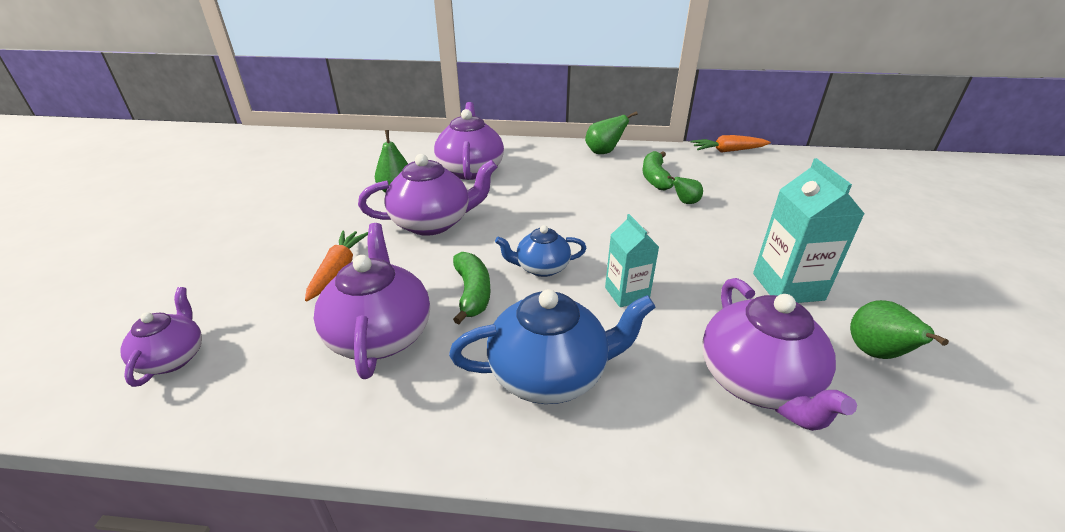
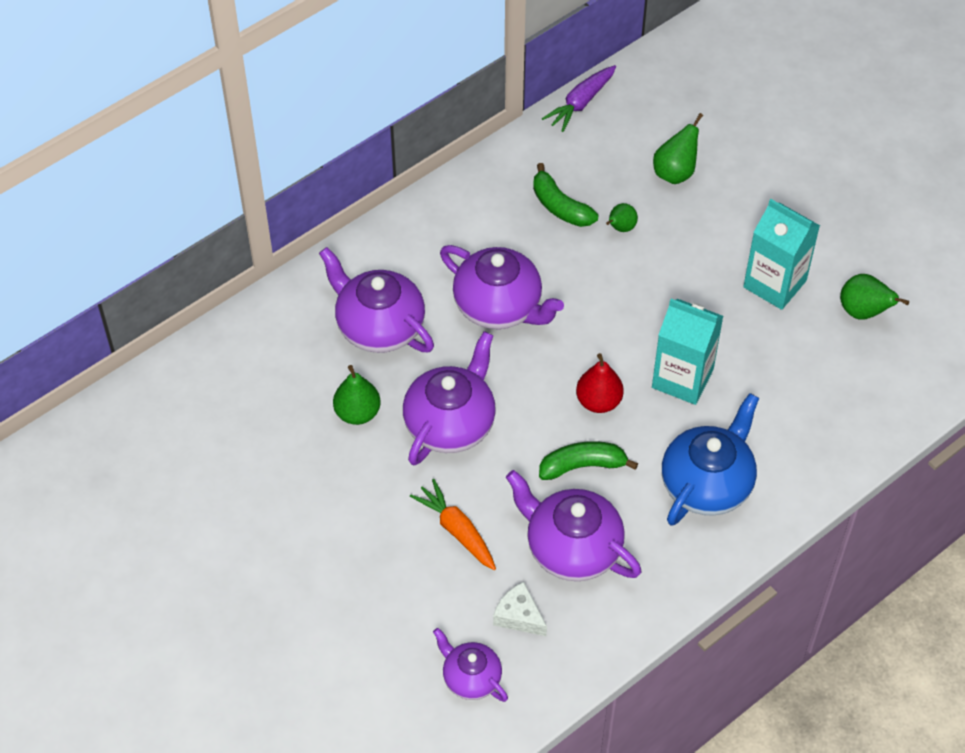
camera: 45 degrees left, 20 degrees up
green banana [453,252,491,324] -> green banana turned 45 degrees counterclockwise [539,441,638,480]
blue teapot [495,225,587,277] -> red pear [576,353,624,413]
green pear [585,111,638,154] -> green pear moved to [653,113,703,184]
turquoise carton [605,214,659,307] -> turquoise carton [652,299,723,405], size x1.55
orange carrot [690,135,771,153] -> purple carrot [542,65,616,132]
purple teapot [702,278,857,431] -> purple teapot moved to [440,245,564,329]
none -> white cheese [493,582,547,636]

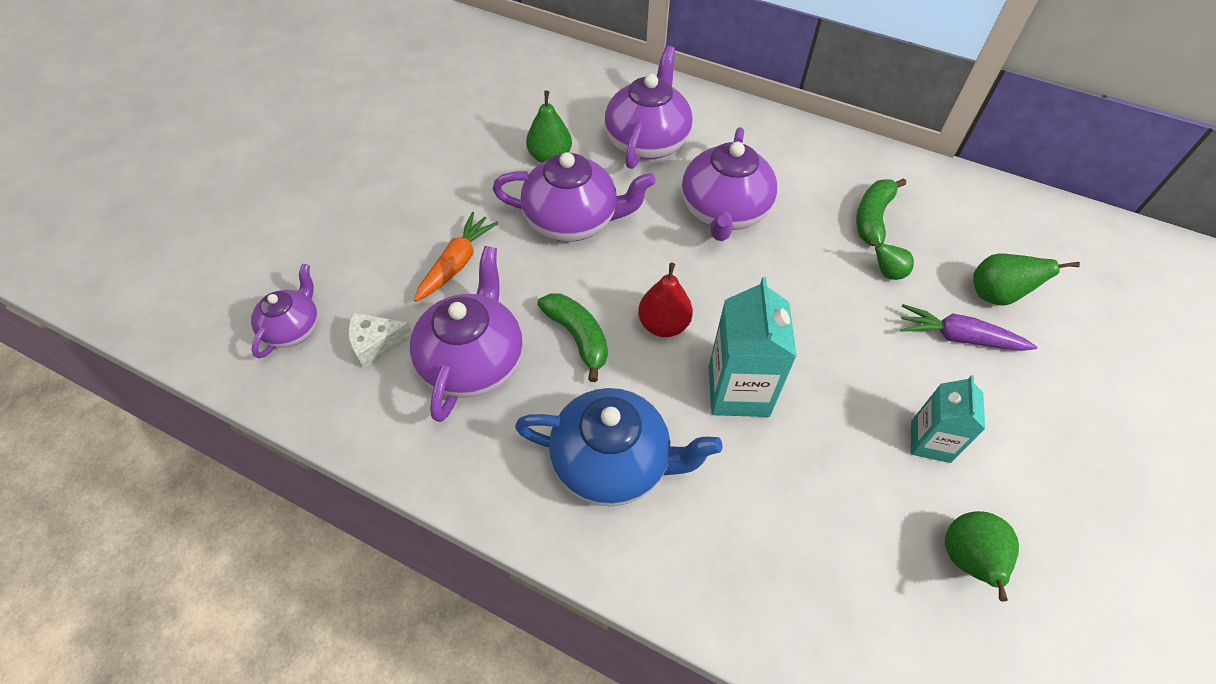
camera: 65 degrees right, 0 degrees up
white cheese [493,582,547,636] -> white cheese turned 120 degrees counterclockwise [348,313,412,368]
purple carrot [542,65,616,132] -> purple carrot moved to [901,304,1037,351]
turquoise carton [743,199,820,310] -> turquoise carton [911,375,985,463], size x0.65

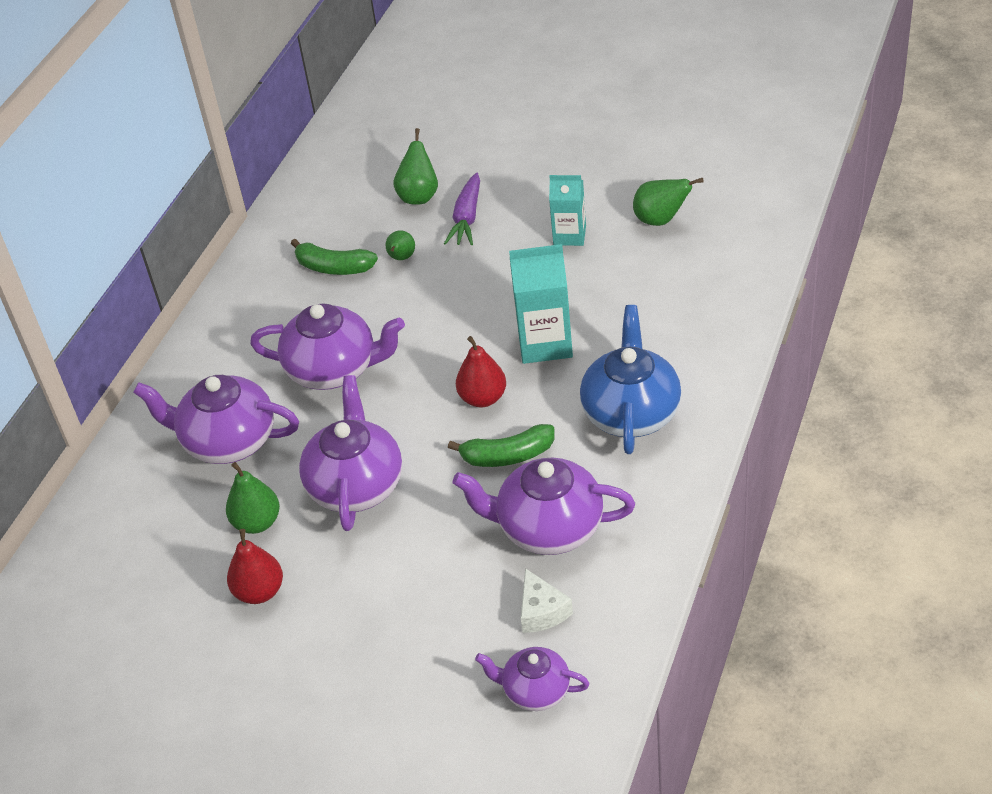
camera: 90 degrees left, 10 degrees down
orange carrot [414,212,499,302] -> none
green banana [537,293,608,382] -> green banana turned 150 degrees counterclockwise [448,424,554,467]
none -> red pear [227,529,283,604]

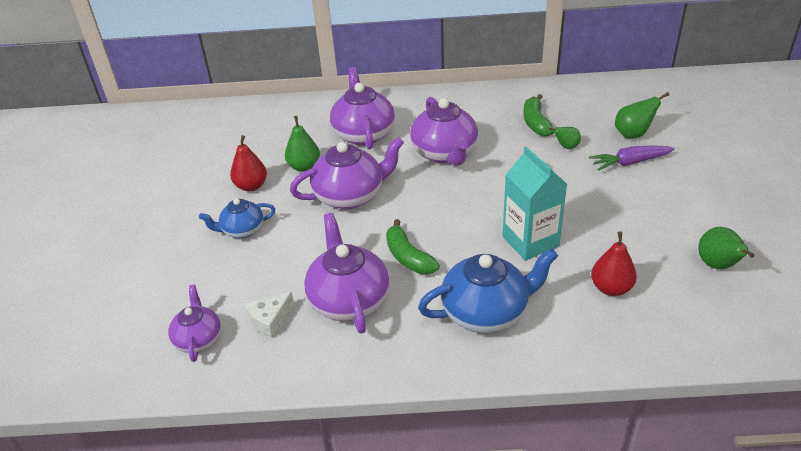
camera: 65 degrees right, 5 degrees down
red pear [456,336,506,407] -> red pear moved to [591,231,637,296]
turquoise carton [549,175,586,246] -> none
none -> blue teapot [199,198,275,238]

